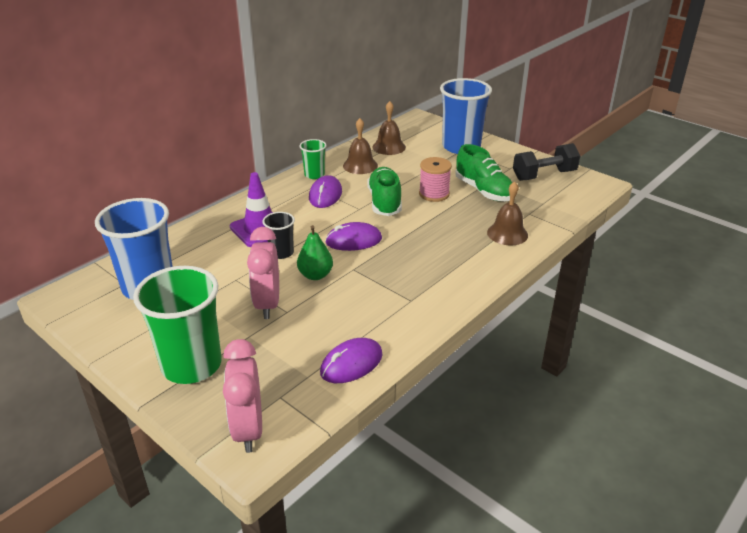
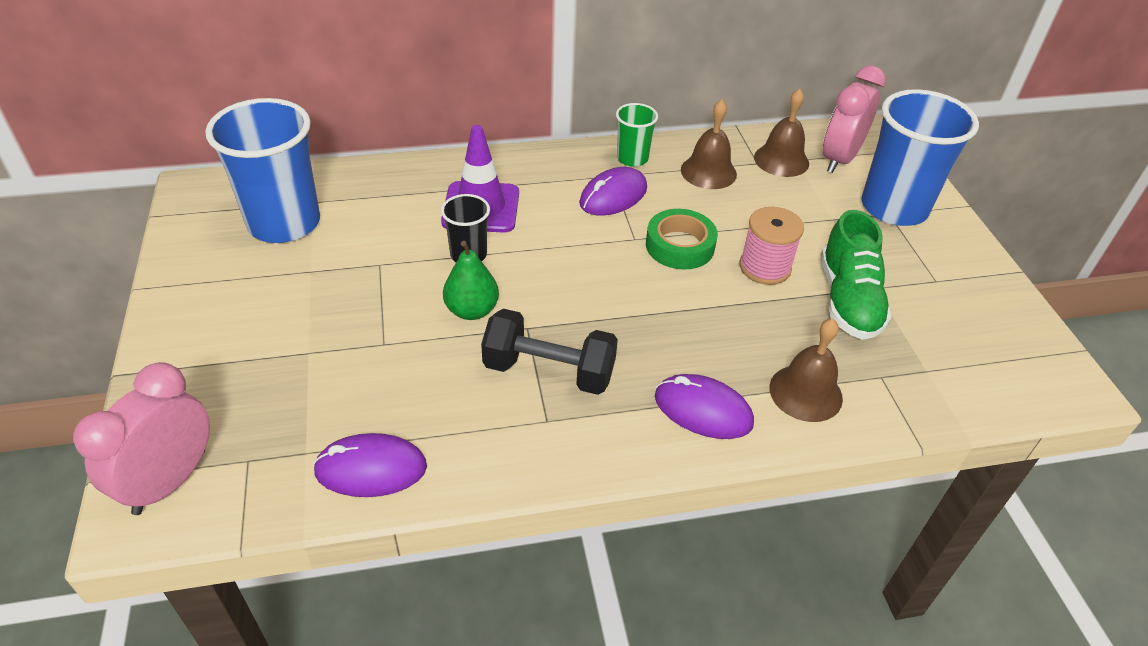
camera: 35 degrees right, 10 degrees up
green cup [133,266,222,384] -> none
pink clock [247,227,279,319] -> pink clock moved to [823,66,886,173]
purple mouse [325,222,382,251] -> purple mouse moved to [655,374,754,439]
green shoe [367,167,402,216] -> green tape [646,209,718,269]
black dumbbell [513,143,580,181] -> black dumbbell moved to [481,309,618,395]

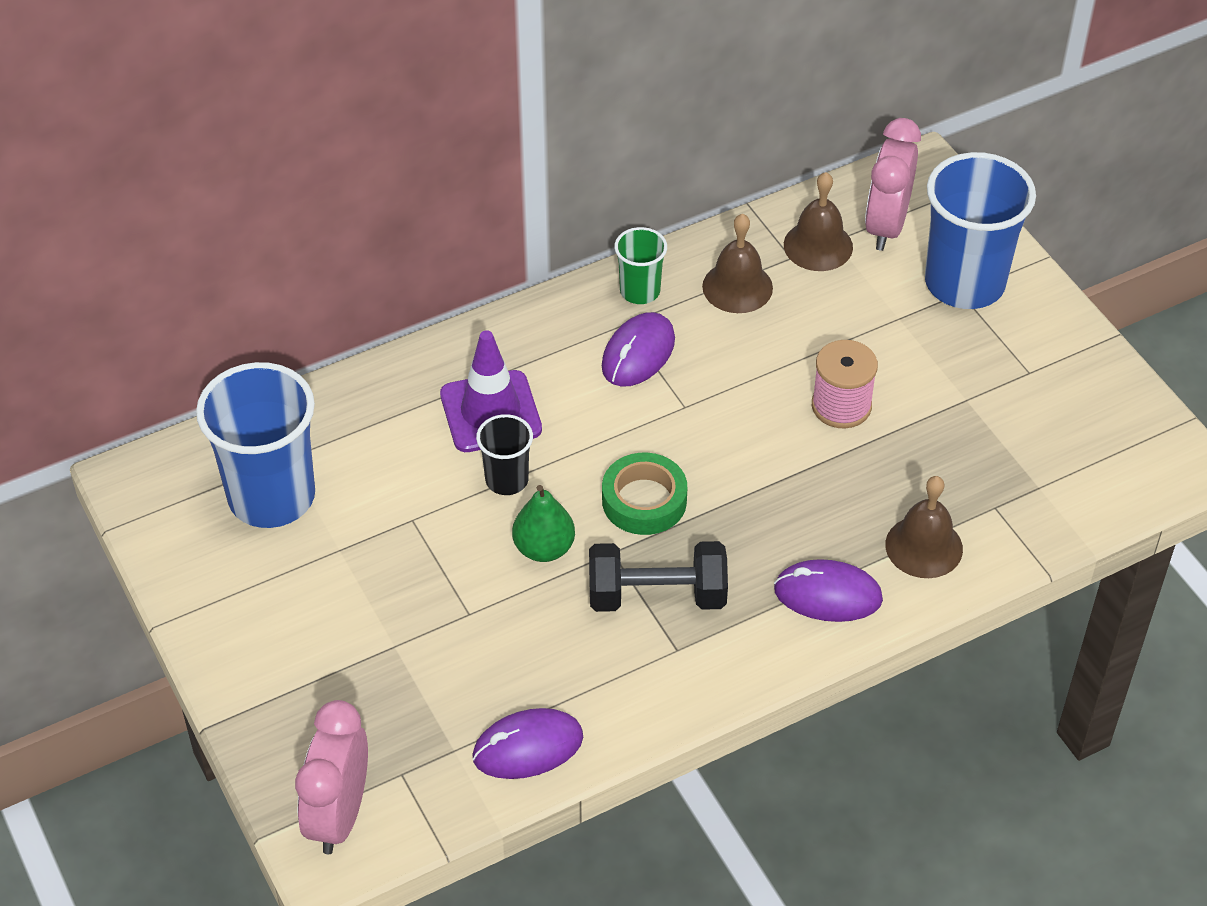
camera: 15 degrees left, 5 degrees up
green tape [646,209,718,269] -> green tape moved to [602,453,687,535]
green shoe [821,210,892,340] -> none

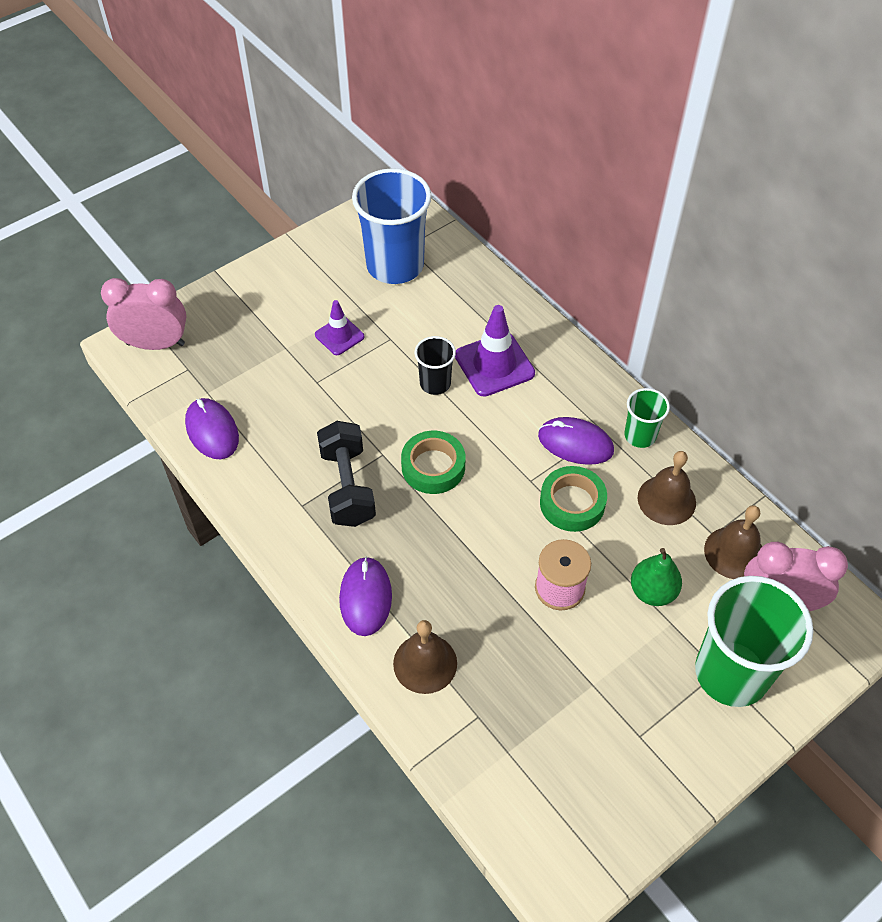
camera: 80 degrees right, 5 degrees up
green pear [512,485,575,562] -> green pear moved to [631,548,682,606]
blue cup [925,152,1036,309] -> green cup [695,576,813,707]
none -> purple traffic cone [315,300,365,355]
none -> green tape [540,466,607,532]

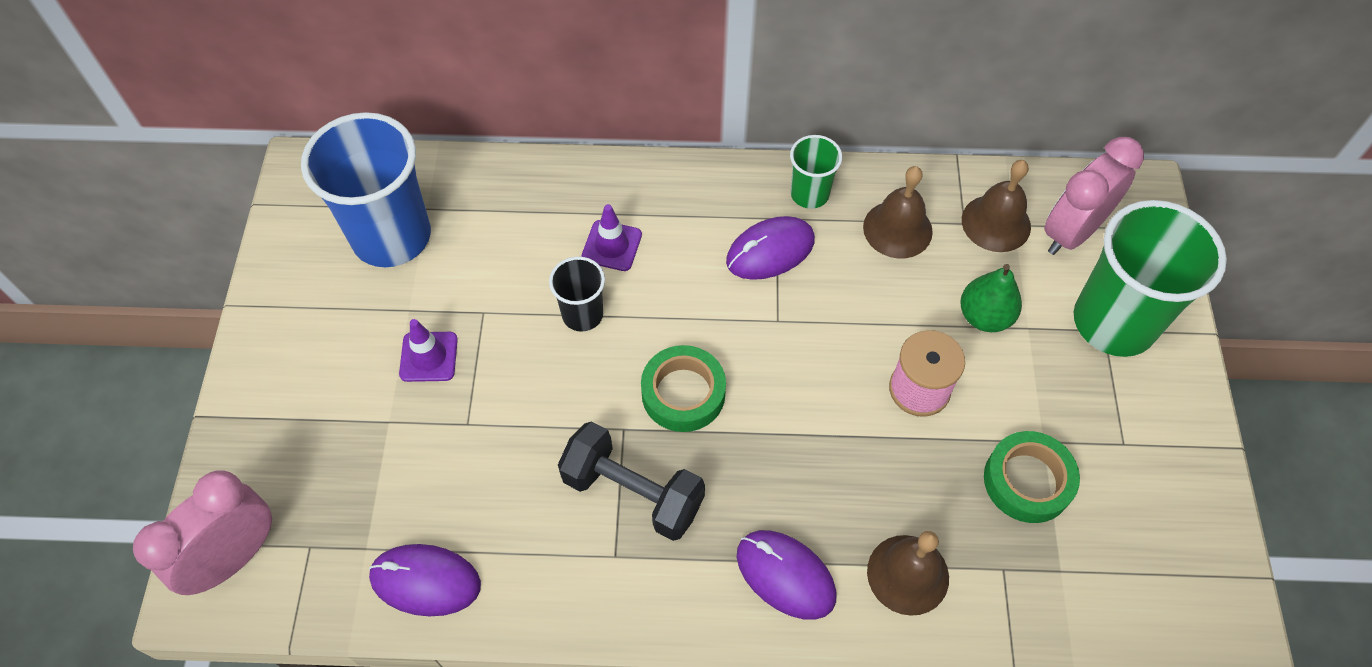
camera: 50 degrees left, 5 degrees up
purple traffic cone [455,305,535,397] -> purple traffic cone [582,204,642,271], size x0.61
green tape [540,466,607,532] -> green tape moved to [984,431,1080,523]

